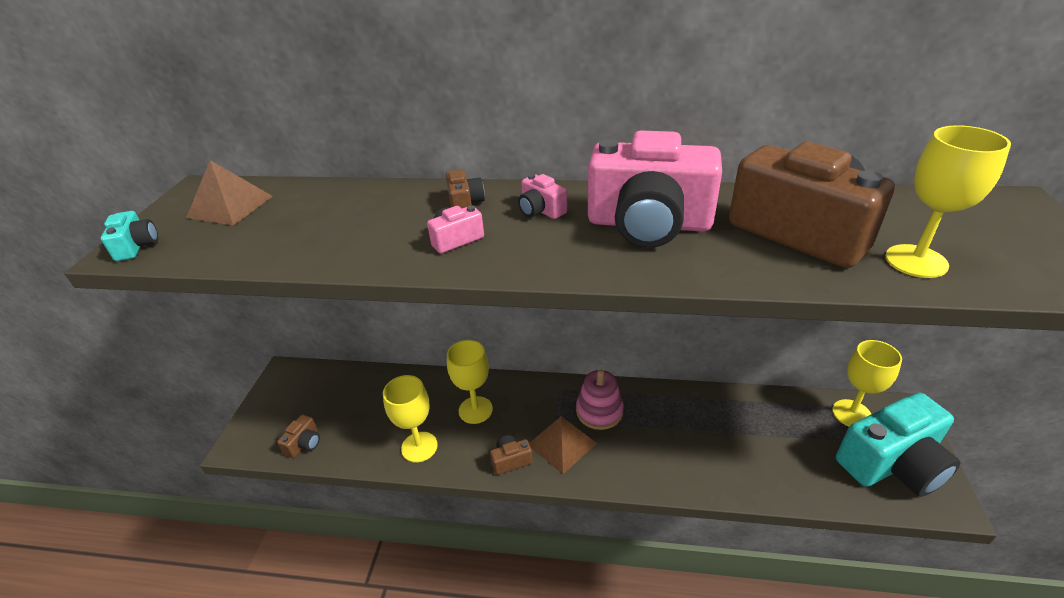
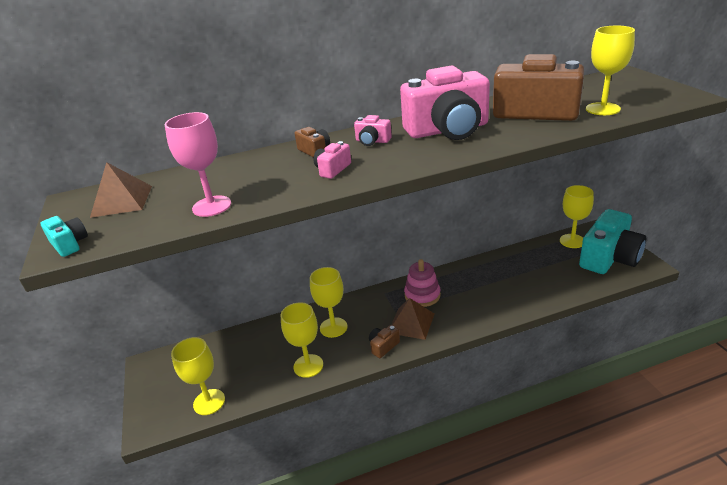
camera: 25 degrees left, 5 degrees down
brown camera [277,415,320,458] -> yellow goblet [171,337,225,415]
none -> pink goblet [165,112,231,217]

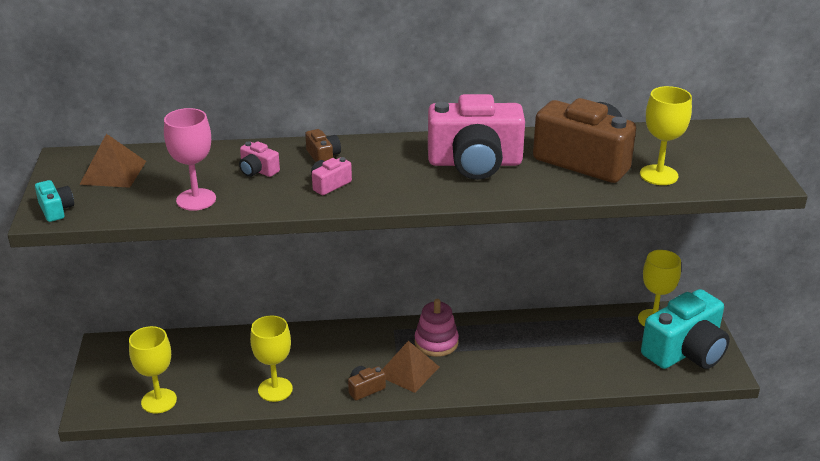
camera: 10 degrees right, 0 degrees up
yellow goblet [310,267,347,338] -> none
pink camera [354,115,392,146] -> pink camera moved to [239,141,280,177]

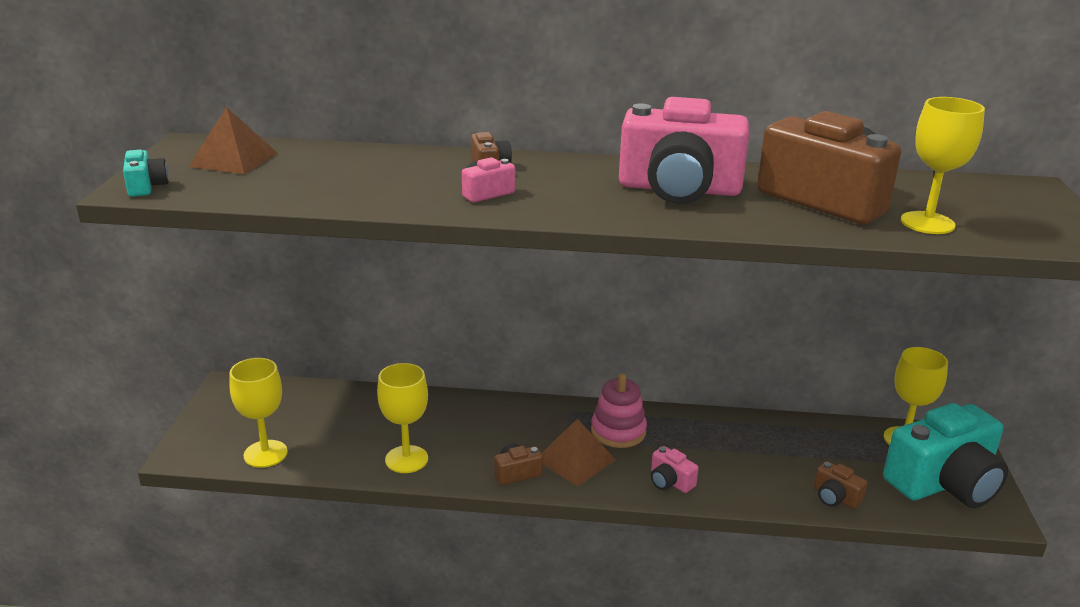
camera: 10 degrees right, 5 degrees down
pink goblet [164,108,216,211] -> none
pink camera [239,141,280,177] -> pink camera moved to [651,446,699,493]
none -> brown camera [814,461,867,509]

